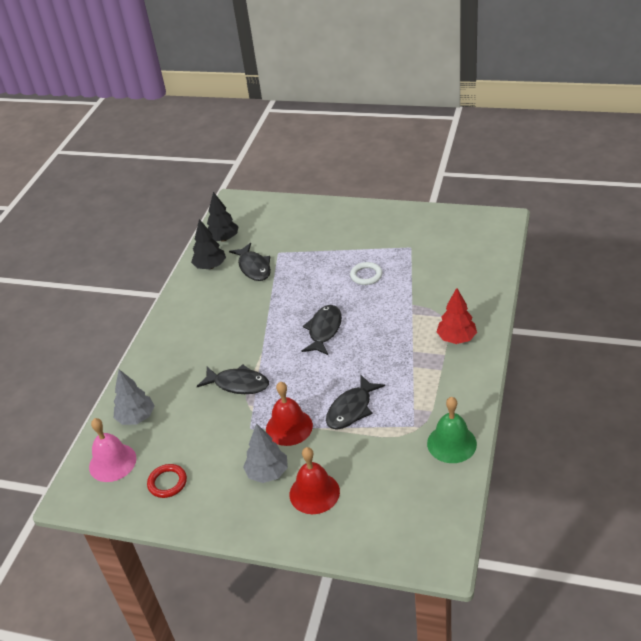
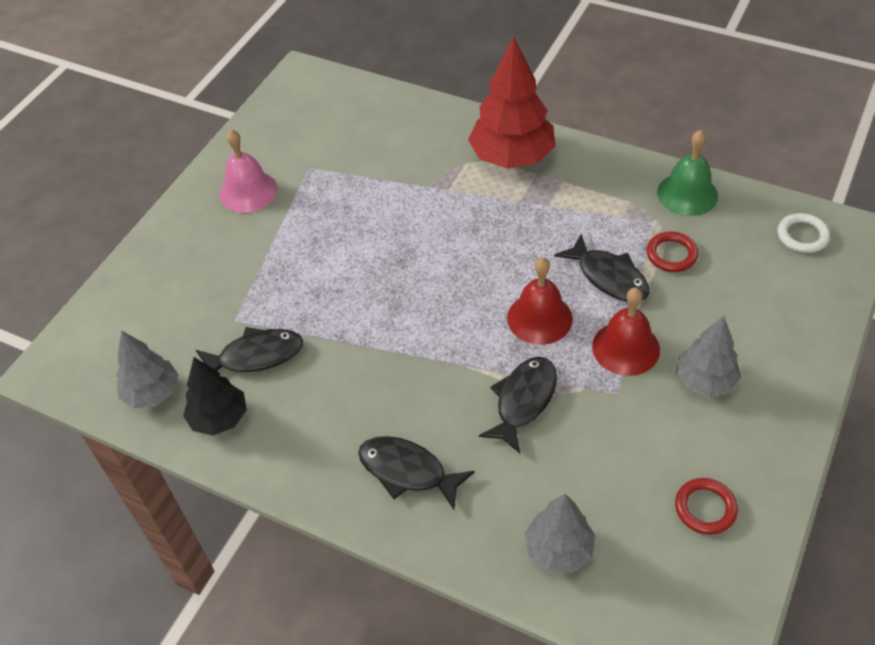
camera: 80 degrees left, 10 degrees up
pink bell [89,418,137,482] -> pink bell moved to [220,130,277,213]
black tree [207,192,239,242] -> grey tree [116,331,178,409]
red bell [290,447,340,514] -> red bell moved to [507,257,573,345]
black fish [302,305,342,355] -> black fish moved to [358,436,474,510]
white ring [350,262,383,285] -> white ring moved to [777,213,830,253]
red tree [437,288,477,344] -> red tree [468,36,556,169], size x1.65
none -> red ring [647,232,698,272]

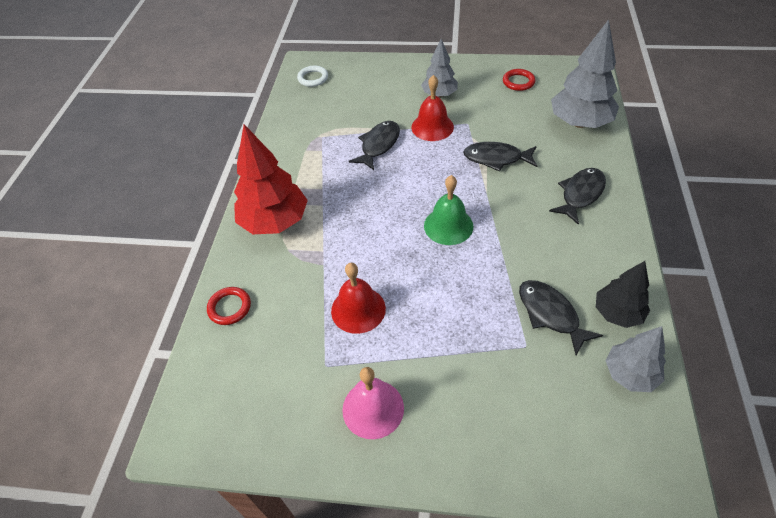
camera: 110 degrees left, 0 degrees up
black fish [358,436,474,510] -> black fish turned 150 degrees counterclockwise [549,168,606,225]
red bell [507,257,573,345] -> red bell moved to [331,263,386,334]
grey tree [525,494,596,573] -> grey tree [551,19,619,128], size x1.65
red ring [647,232,698,272] -> red ring moved to [207,287,251,325]
green bell [657,130,718,216] -> green bell moved to [424,175,473,245]

